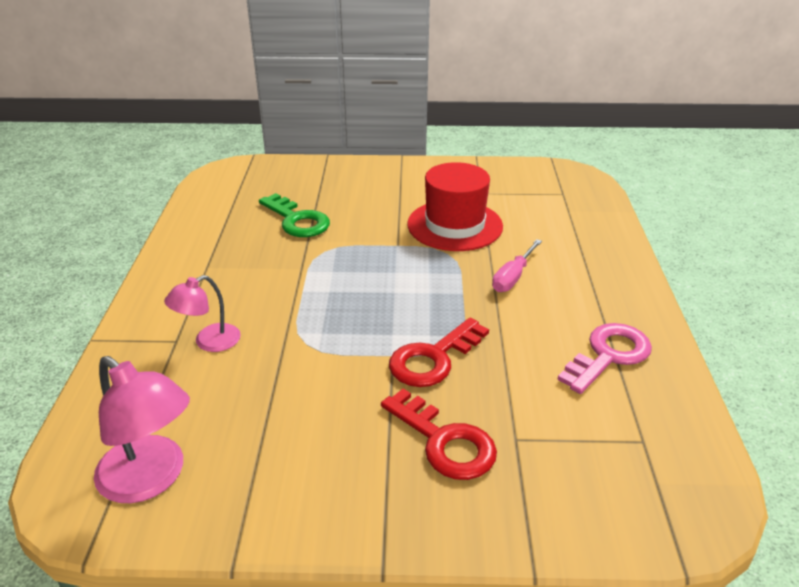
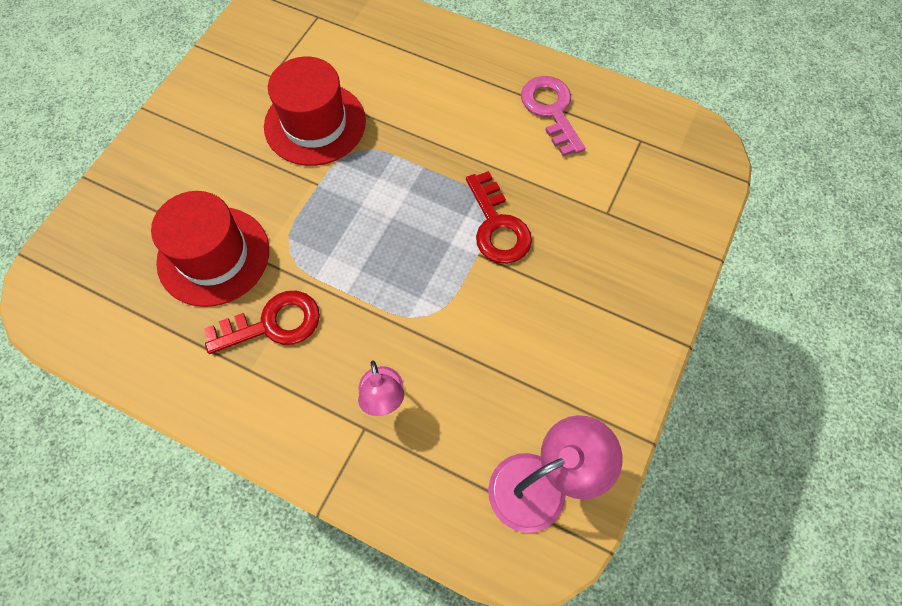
camera: 65 degrees left, 30 degrees up
green key [259,193,330,237] -> red hat [151,191,269,307]
red key [381,389,497,480] -> red key moved to [204,291,320,354]
pink screwdriver [492,239,542,292] -> none

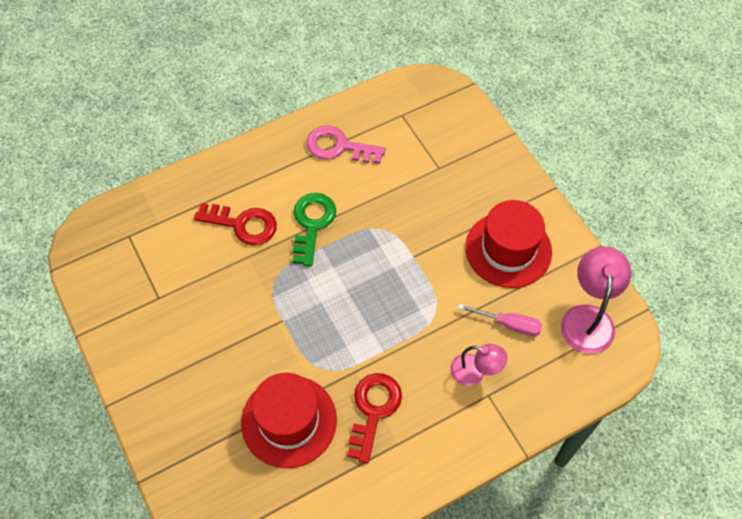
camera: 55 degrees left, 5 degrees down
red hat [264,57,366,166] -> red hat moved to [465,200,552,288]
red key [466,171,532,264] -> red key moved to [194,203,277,245]
none -> green key [293,193,336,267]
none -> pink screwdriver [458,304,542,336]

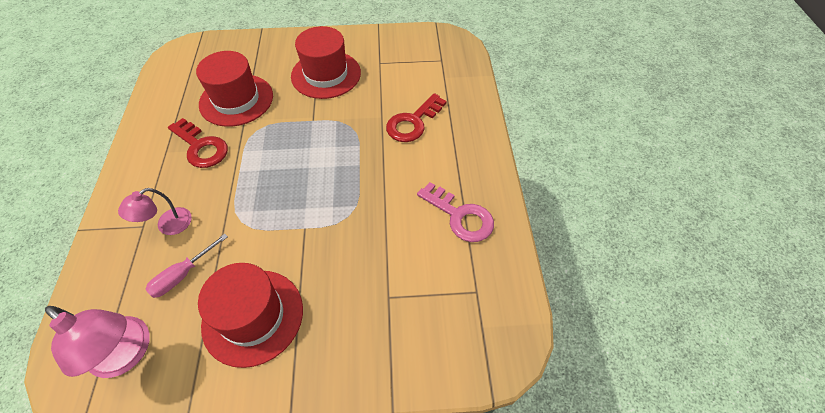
camera: 115 degrees right, 5 degrees down
green key [293,193,336,267] -> none
pink key [306,125,386,164] -> pink key turned 90 degrees clockwise [417,182,494,242]
none -> red hat [291,26,361,99]

